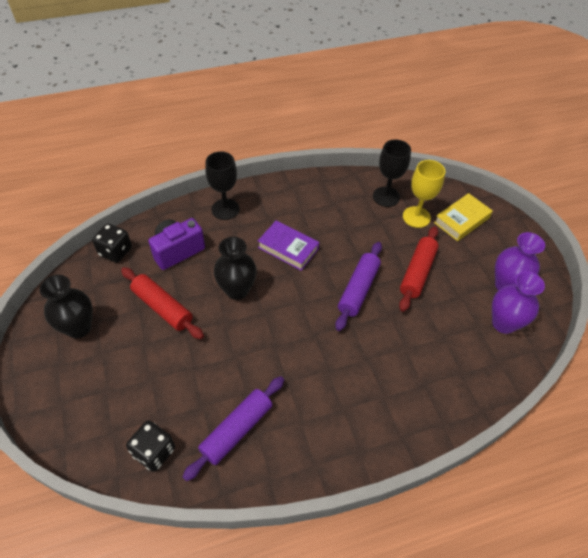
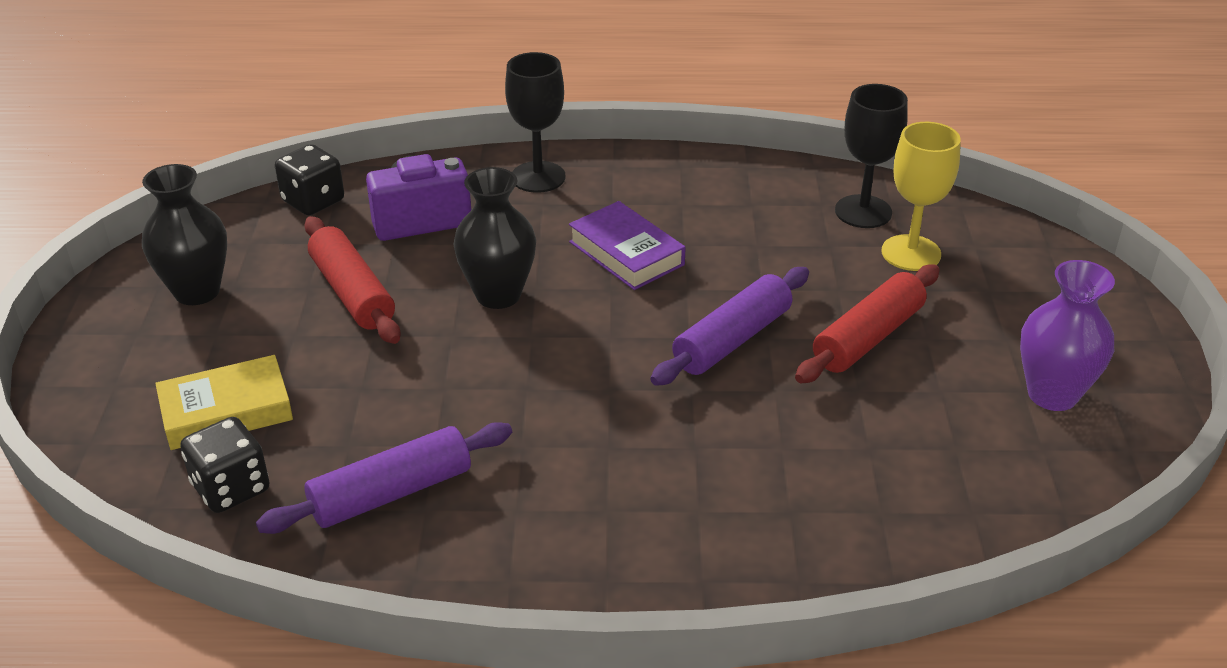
camera: 20 degrees right, 15 degrees down
yellow book [434,193,493,241] -> yellow book moved to [155,355,293,450]
purple vase [492,271,545,334] -> none

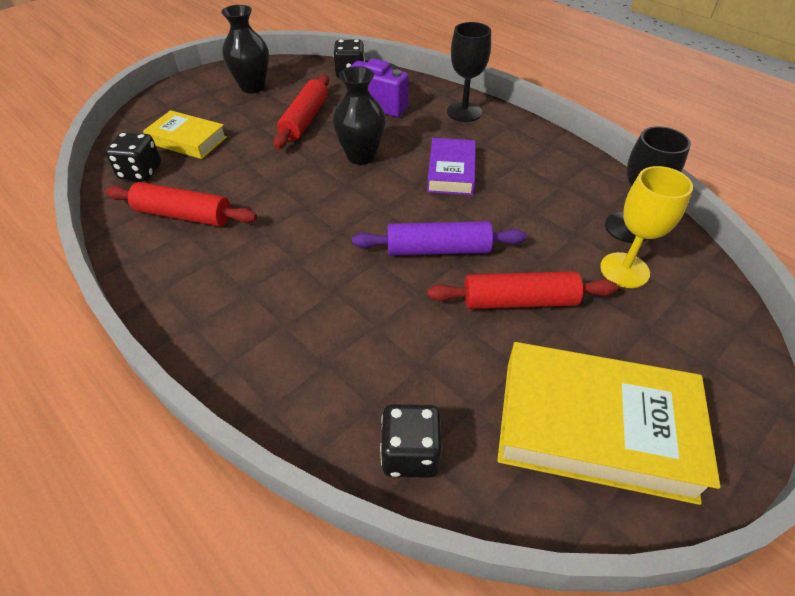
camera: 45 degrees right, 10 degrees up
purple rolling pin [256,422,512,534] -> red rolling pin [105,182,257,226]
purple vase [1020,260,1115,411] -> yellow book [497,342,721,505]
none -> black dice [380,404,441,478]

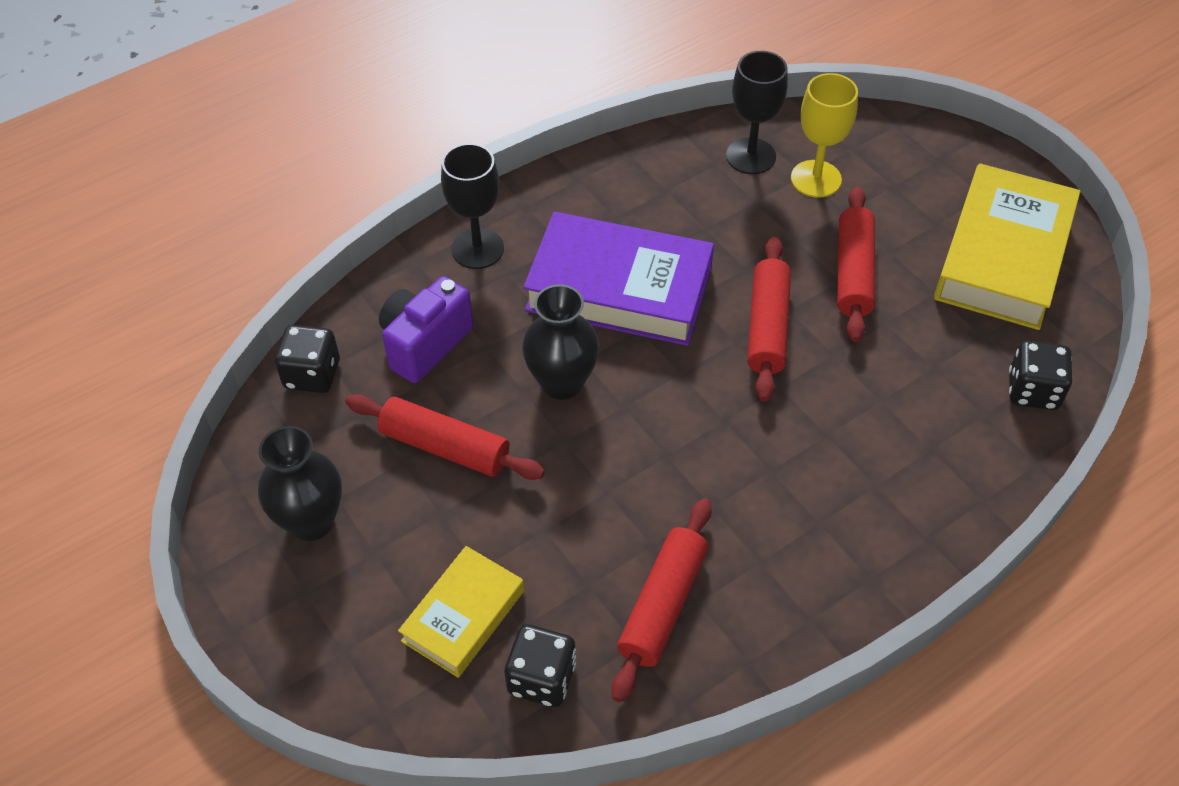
camera: 80 degrees left, 5 degrees up
purple rolling pin [352,221,527,256] -> red rolling pin [747,236,791,402]
purple book [427,138,476,195] -> purple book [523,212,714,346], size x1.75

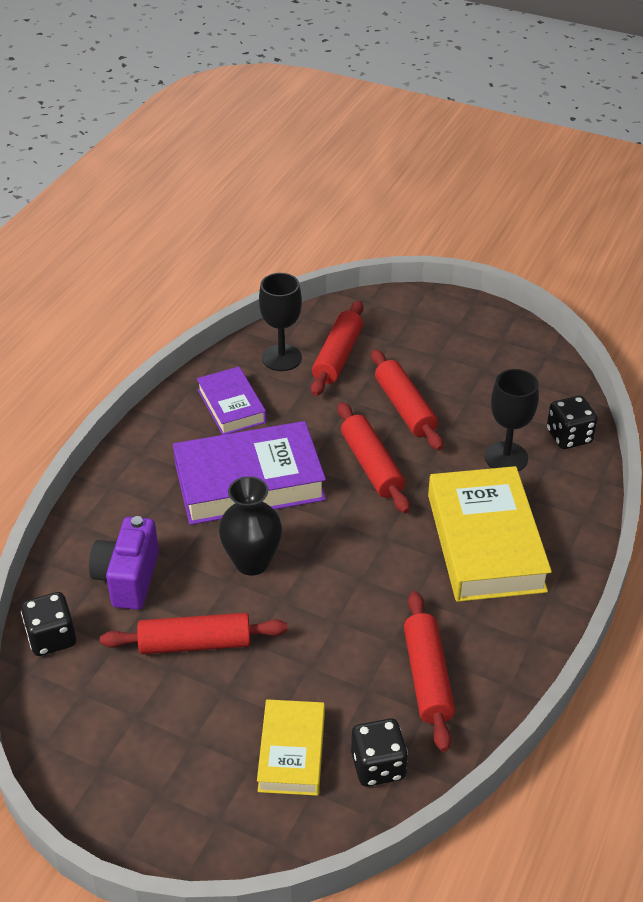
camera: 30 degrees left, 10 degrees down
black vase [258,426,342,541] -> none
black goblet [441,143,504,269] -> black goblet moved to [485,369,539,471]
yellow goblet [791,73,858,198] -> red rolling pin [311,301,363,396]
yellow book [934,164,1080,330] -> yellow book moved to [428,466,552,602]
none -> purple book [197,367,266,435]

